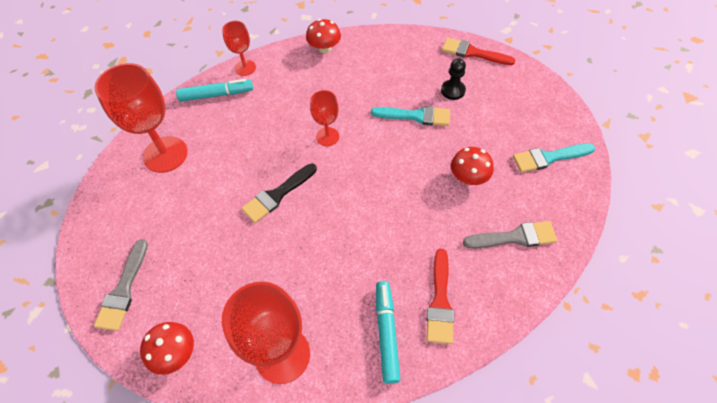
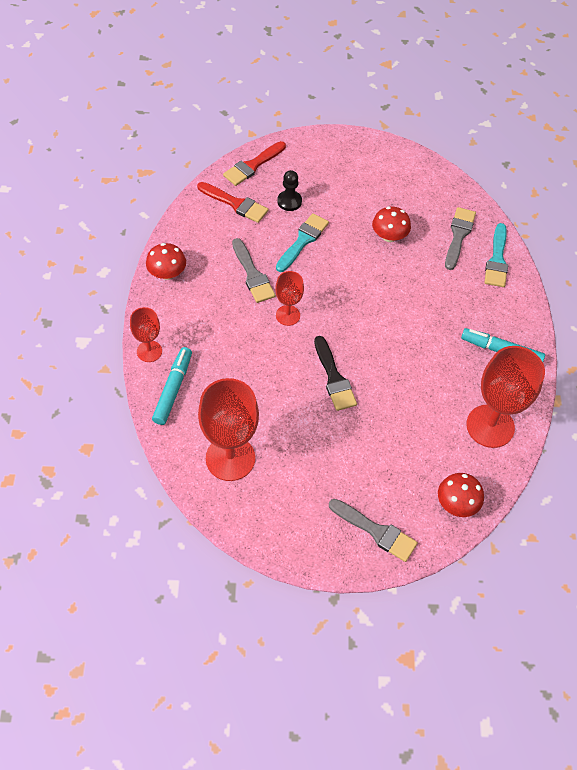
camera: 70 degrees left, 0 degrees up
red brush [427,249,454,344] -> red brush moved to [197,182,268,223]
turquoise brush [513,143,595,173] -> turquoise brush moved to [485,223,508,287]
none -> grey brush [232,238,275,303]

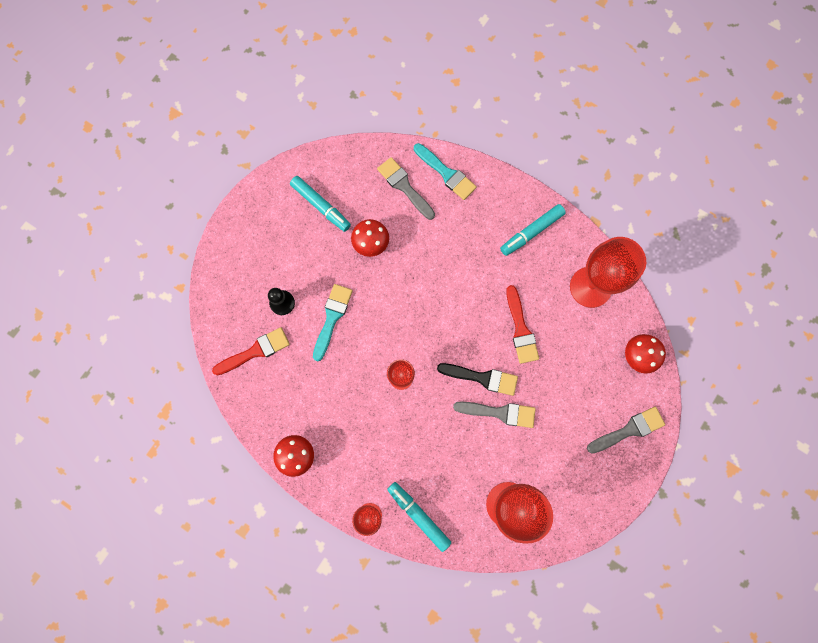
camera: 55 degrees left, 20 degrees up
red brush [223,141,286,186] -> red brush moved to [506,285,539,364]
grey brush [232,238,275,303] -> grey brush moved to [453,401,536,428]
turquoise brush [276,213,329,272] -> turquoise brush turned 45 degrees clockwise [313,284,353,361]
none -> turquoise marker [290,176,351,232]

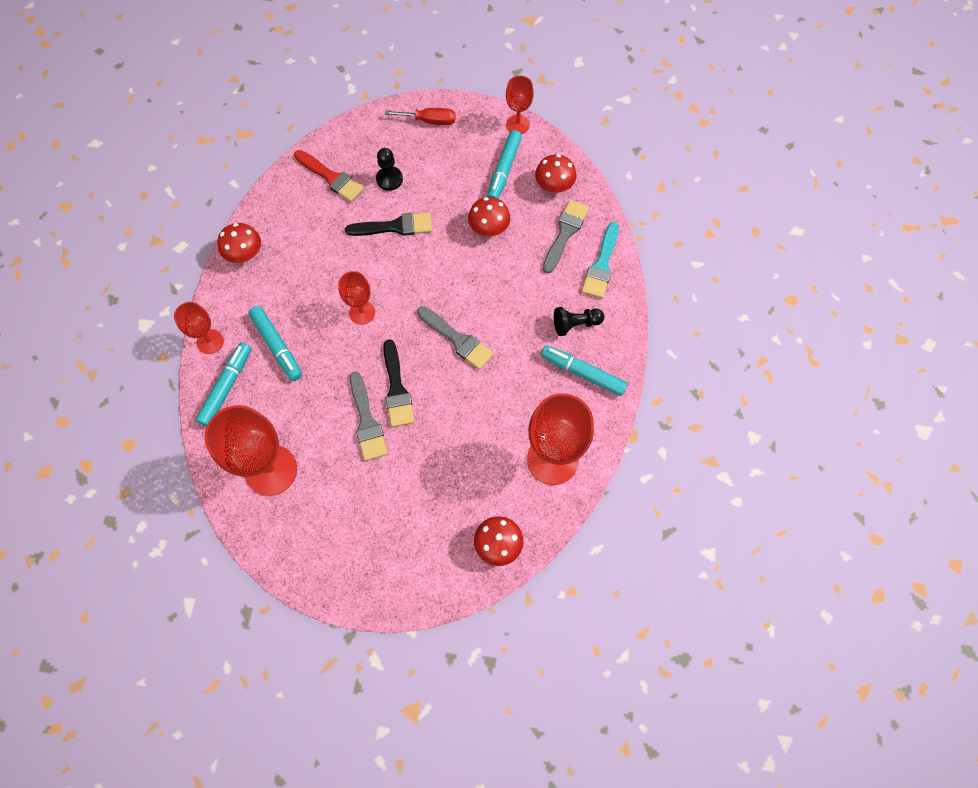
camera: 65 degrees right, 10 degrees down
turquoise brush [313,284,353,361] -> black brush [345,212,432,236]
red brush [506,285,539,364] -> none
grey brush [587,407,665,453] -> grey brush moved to [417,306,494,370]
none -> turquoise marker [248,306,302,381]
none -> red screwdriver [385,108,456,125]
none -> red goblet [506,76,534,134]
none -> red mushroom [535,154,577,193]
none -> black pawn [554,307,604,336]

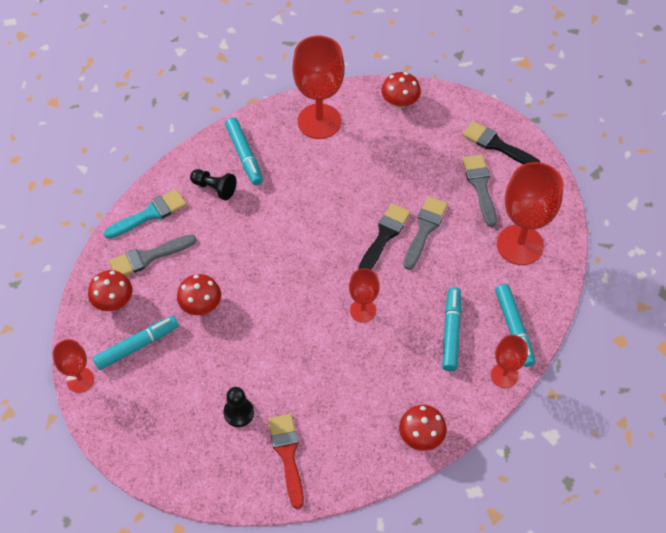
camera: 140 degrees left, 10 degrees down
turquoise marker [195,342,251,427] -> turquoise marker turned 75 degrees counterclockwise [495,284,535,367]
black brush [345,212,432,236] -> black brush moved to [463,121,540,164]
red screwdriver [385,108,456,125] -> none
grey brush [417,306,494,370] -> grey brush moved to [462,154,497,227]

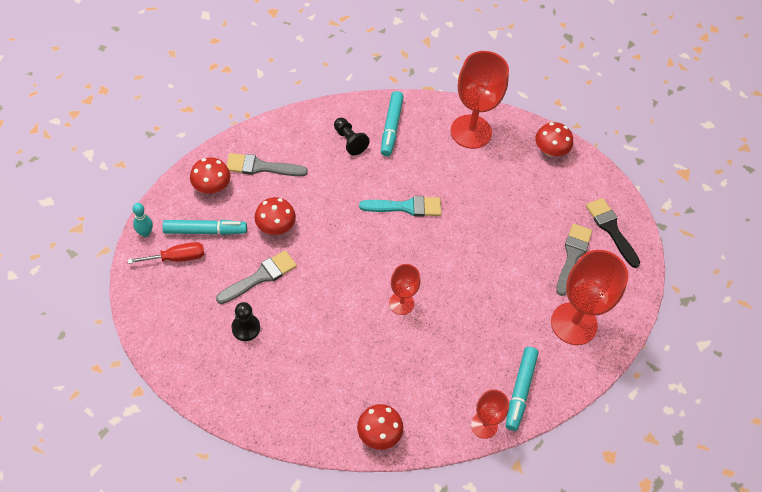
camera: 25 degrees right, 0 degrees up
red goblet [52,339,94,393] -> turquoise bowling pin [132,203,153,237]
turquoise brush [104,189,187,239] -> turquoise brush moved to [359,196,441,217]
red brush [268,414,304,509] -> none
black brush [358,203,411,270] -> none
grey brush [403,197,448,270] -> grey brush moved to [216,250,297,304]
turquoise marker [442,287,461,371] -> none
none -> red screwdriver [128,242,204,264]

